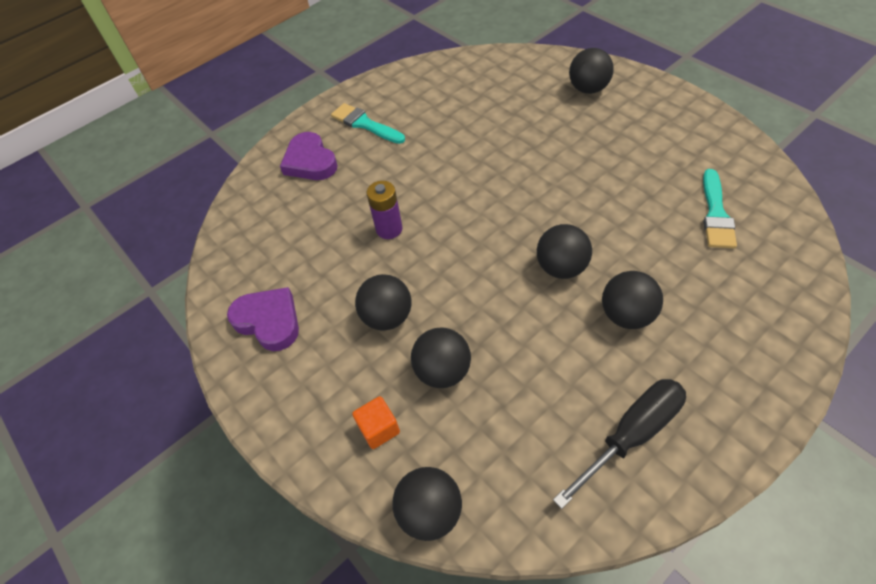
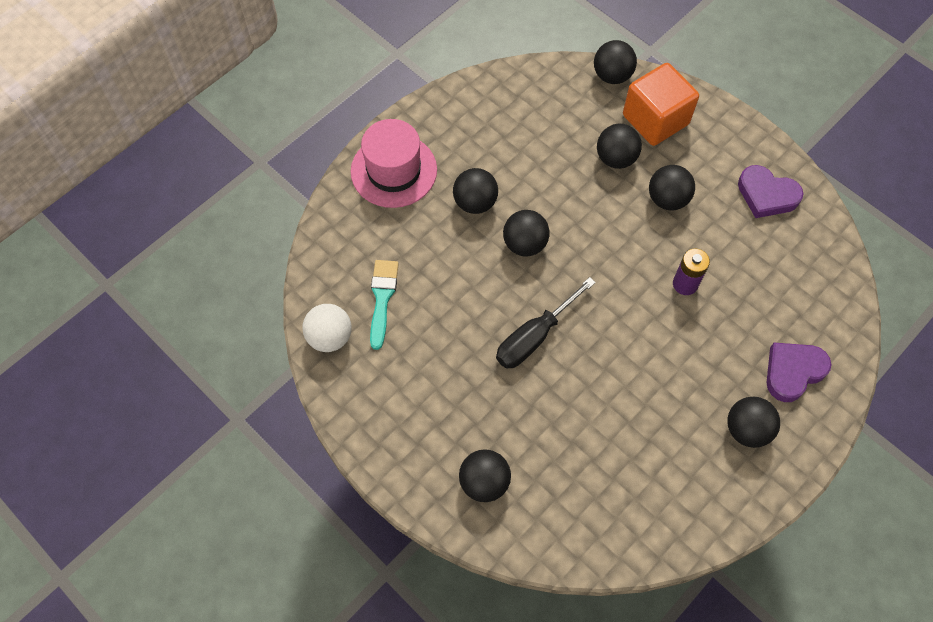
camera: 170 degrees right, 10 degrees up
purple heart [280,132,338,180] -> purple heart turned 90 degrees counterclockwise [767,343,832,402]
turquoise brush [331,103,405,144] -> black ball [727,397,780,448]
orange cube [352,396,400,449] -> orange cube [623,63,699,146], size x2.17
black screwdriver [553,379,686,509] -> black screwdriver moved to [496,277,596,369]
none -> white ball [302,304,351,352]
none -> pink hat [351,119,437,208]

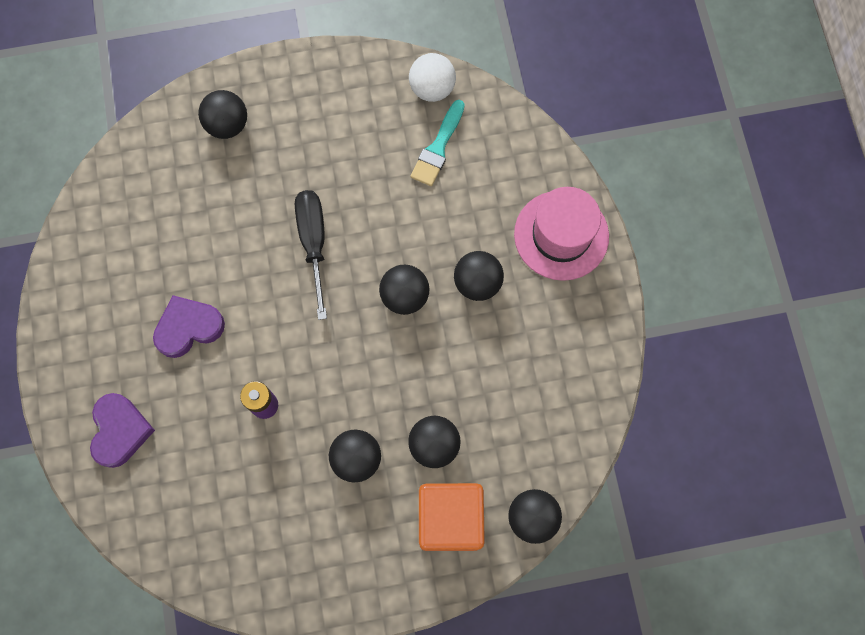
camera: 125 degrees right, 10 degrees up
turquoise brush [370,260,399,350] -> turquoise brush turned 75 degrees clockwise [411,100,465,186]
black ball [727,397,780,448] -> none
purple heart [738,165,804,218] -> purple heart moved to [153,295,225,358]

